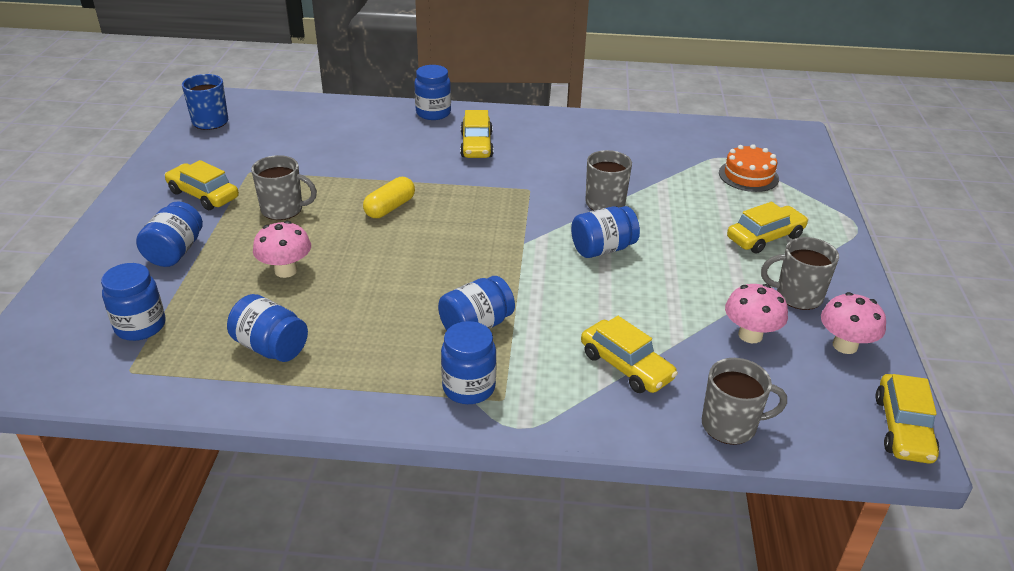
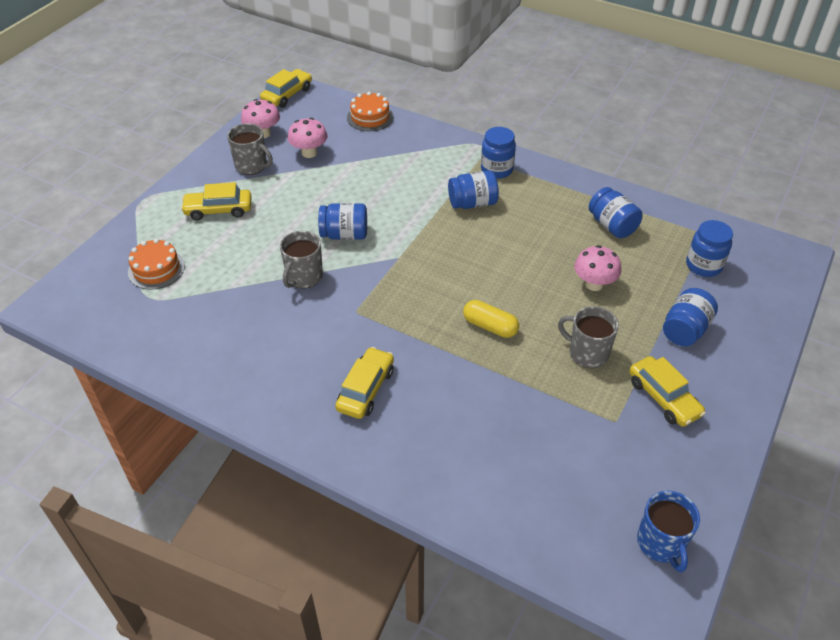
camera: 155 degrees left, 10 degrees up
yellow capsule [363,177,415,218] -> yellow capsule turned 60 degrees clockwise [463,300,519,338]
blue jar [414,65,451,120] -> none
yellow car [581,316,678,393] -> none
grey mug [702,358,787,445] -> orange cake [347,92,393,131]

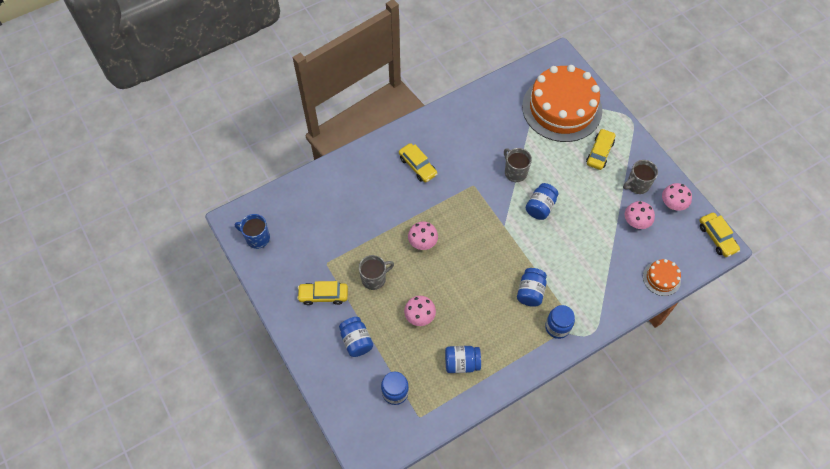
camera: 120 degrees right, 15 degrees up
orange cake [128,238,185,290] -> orange cake [522,65,602,142], size x2.35
yellow capsule [463,300,519,338] -> pink mushroom [408,222,438,250]

